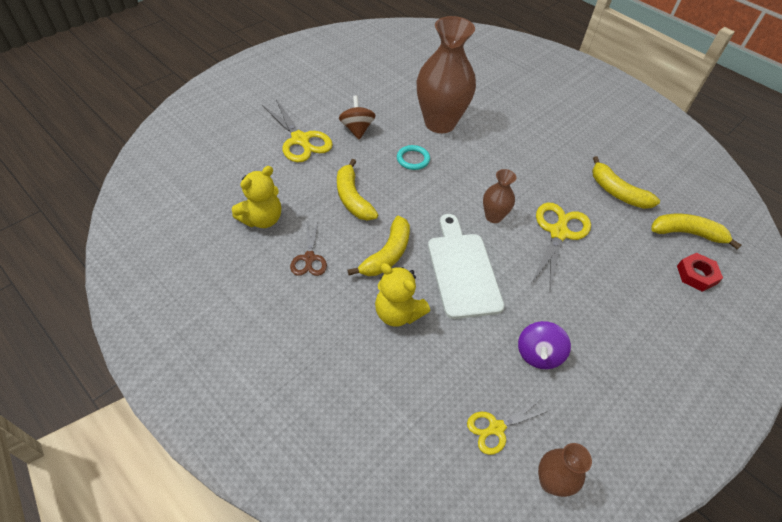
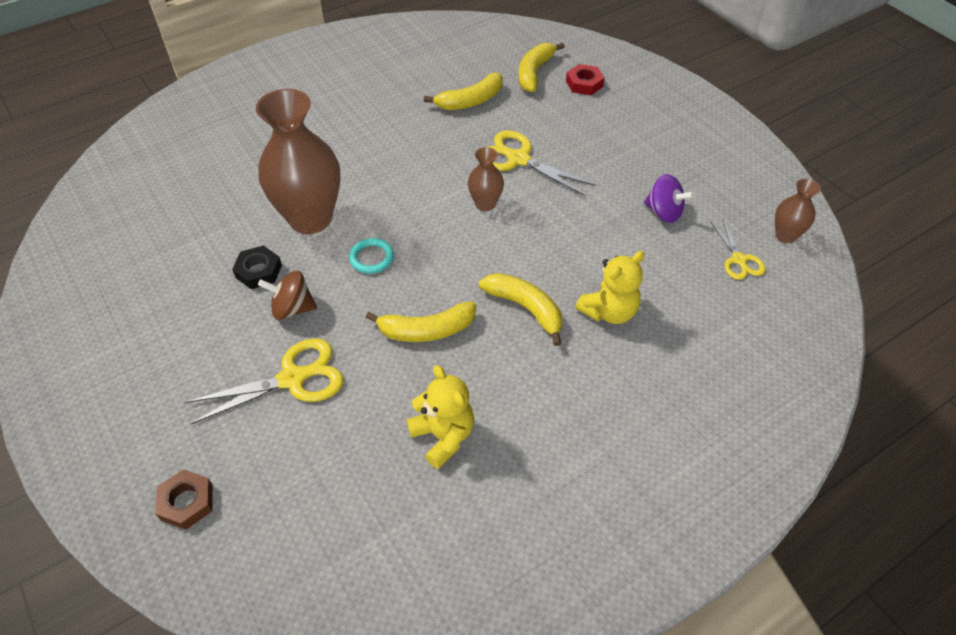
camera: 75 degrees left, 0 degrees up
brown scissors [290,222,327,276] -> none
white cutting board [428,214,504,319] -> none
none -> brown nut [155,469,213,530]
none -> black nut [232,245,282,289]

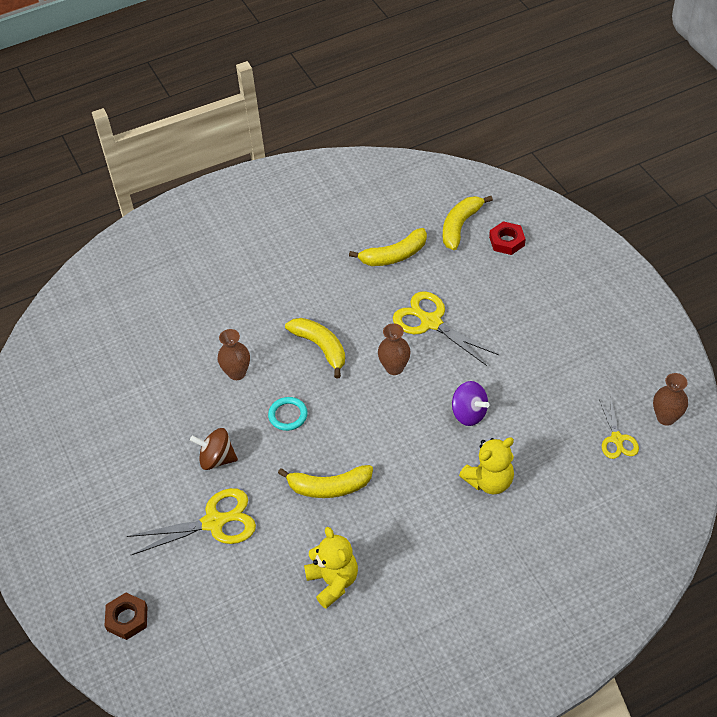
camera: 10 degrees right, 0 degrees up
black nut [232,245,282,289] -> none
brown vase [256,89,340,234] -> brown vase [217,329,250,380], size x0.47
yellow banana [479,273,562,346] -> yellow banana moved to [285,318,345,378]
purple spinning top [644,174,694,223] -> purple spinning top moved to [452,381,489,426]

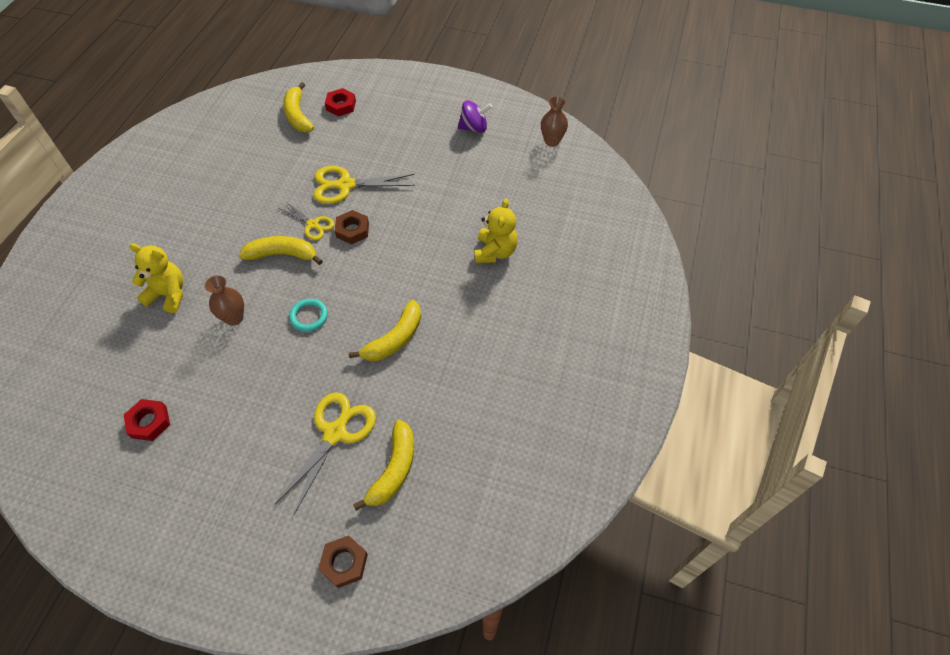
camera: 50 degrees left, 5 degrees up
brown spinning top [190,428,238,470] -> none
yellow teddy bear [304,527,358,608] -> yellow teddy bear moved to [130,244,183,313]
yellow banana [349,228,427,266] -> yellow banana moved to [353,420,414,511]
brown vase [378,323,411,375] -> brown nut [335,210,369,245]
purple spinning top [452,381,489,426] -> purple spinning top moved to [458,100,492,133]
yellow scissors [599,399,639,459] -> yellow scissors moved to [279,202,334,240]
none -> red nut [124,399,170,441]

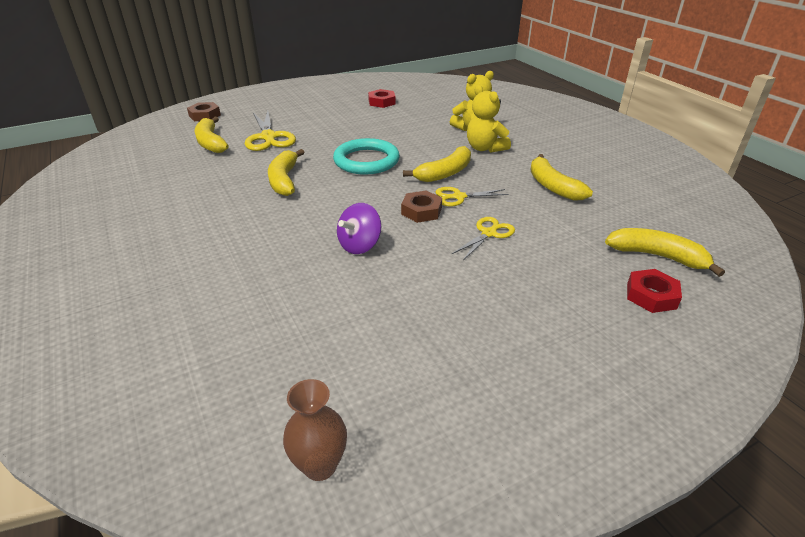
camera: 135 degrees right, 20 degrees down
brown vase [205,275,244,326] -> none
turquoise ring [289,299,328,332] -> turquoise ring [333,138,400,175], size x1.86
yellow scissors [313,166,415,204] -> yellow scissors [452,217,515,260], size x0.60
purple spinning top [458,100,492,133] -> purple spinning top moved to [337,203,381,254]
yellow teddy bear [474,199,518,263] -> yellow teddy bear moved to [467,85,511,153]
none -> yellow banana [530,154,593,201]

